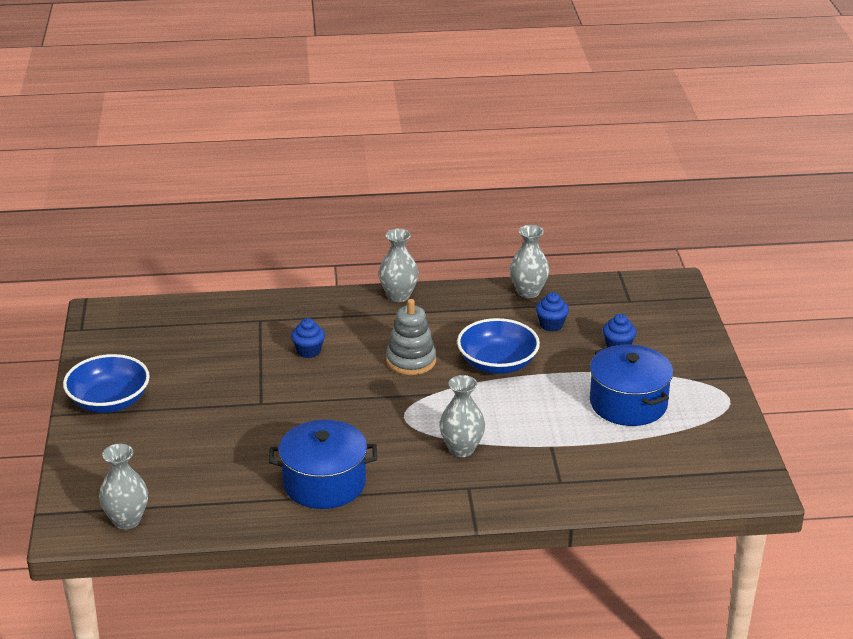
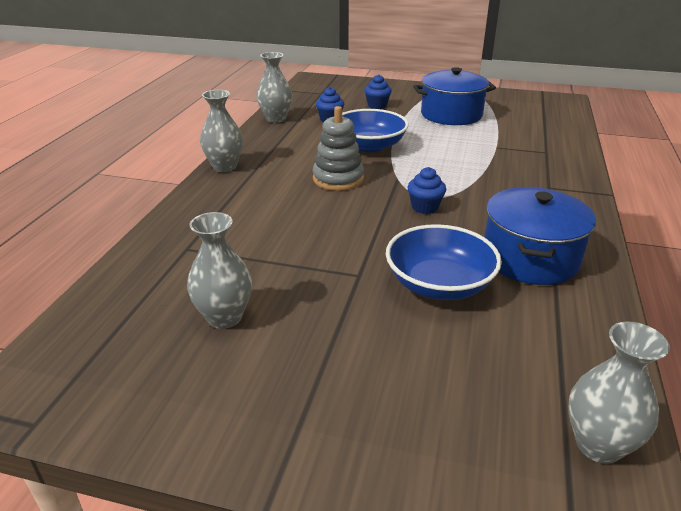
camera: 70 degrees left, 0 degrees up
blue bowl [63,354,150,413] -> blue bowl moved to [386,224,502,300]
blue cupcake [291,318,325,358] -> blue cupcake moved to [408,167,446,214]
grey vase [439,375,485,457] -> grey vase moved to [187,212,252,329]

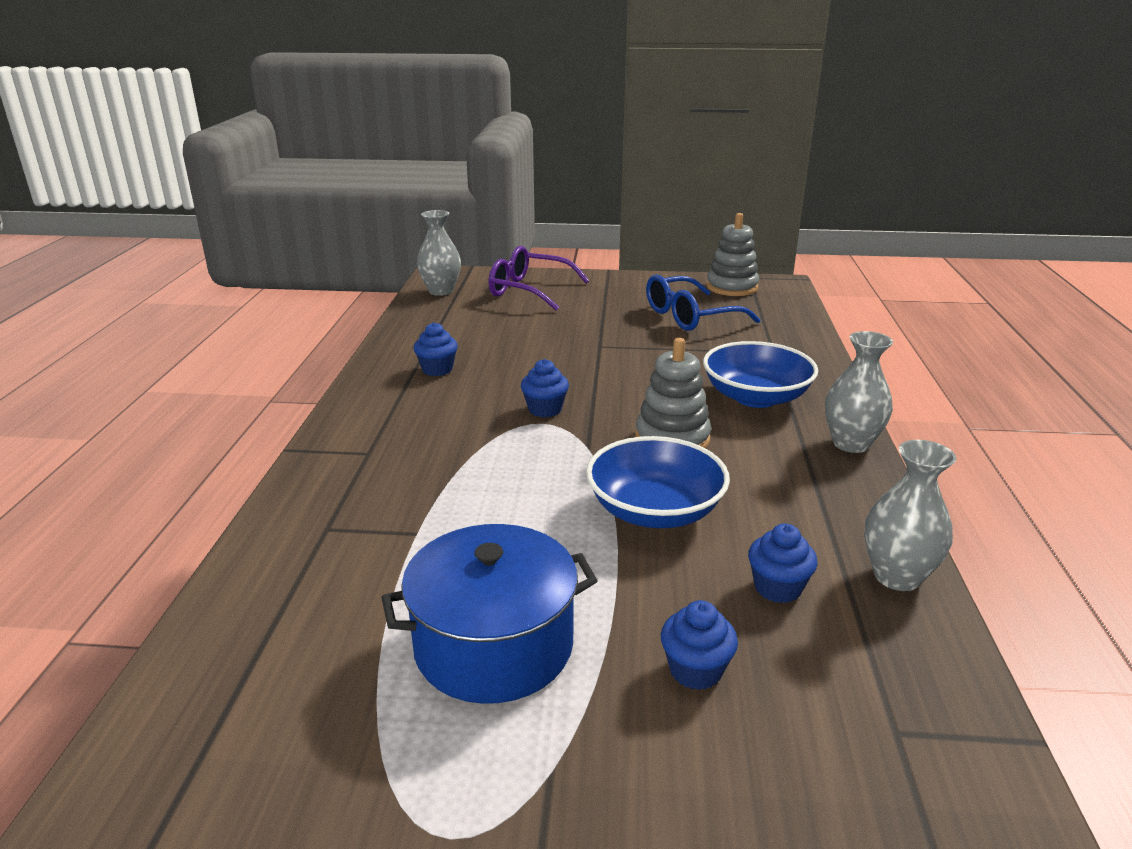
camera: 170 degrees right, 5 degrees down
grey vase [187,212,252,329] -> blue glasses [646,274,760,331]
blue bowl [386,224,502,300] -> blue bowl moved to [703,341,818,408]
blue pot [484,187,596,285] -> blue cupcake [414,322,458,376]
none -> purple glasses [488,246,589,310]
none -> grey stacking toy [707,213,759,296]

